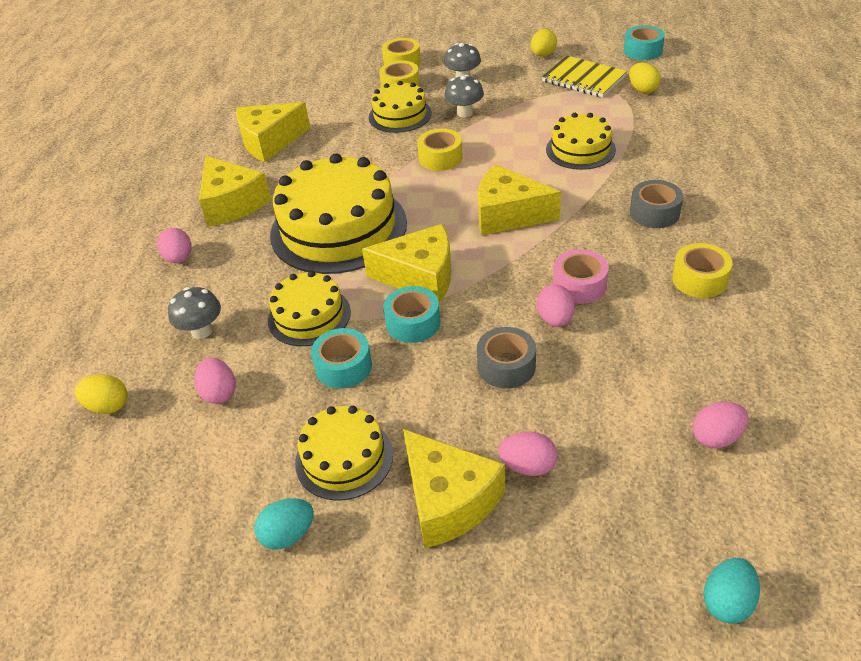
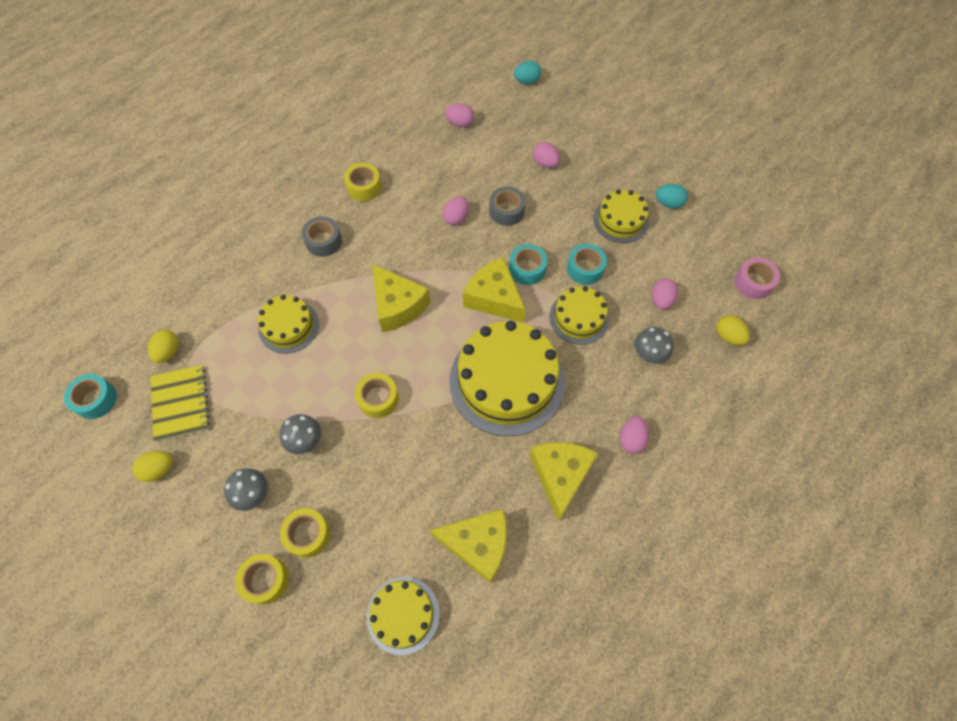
camera: 145 degrees left, 20 degrees up
yellow cake [369,81,432,133] -> yellow cake moved to [367,577,440,655]
yellow cheese [403,429,505,548] -> none
pink tape [553,249,609,304] -> pink tape moved to [735,258,780,299]

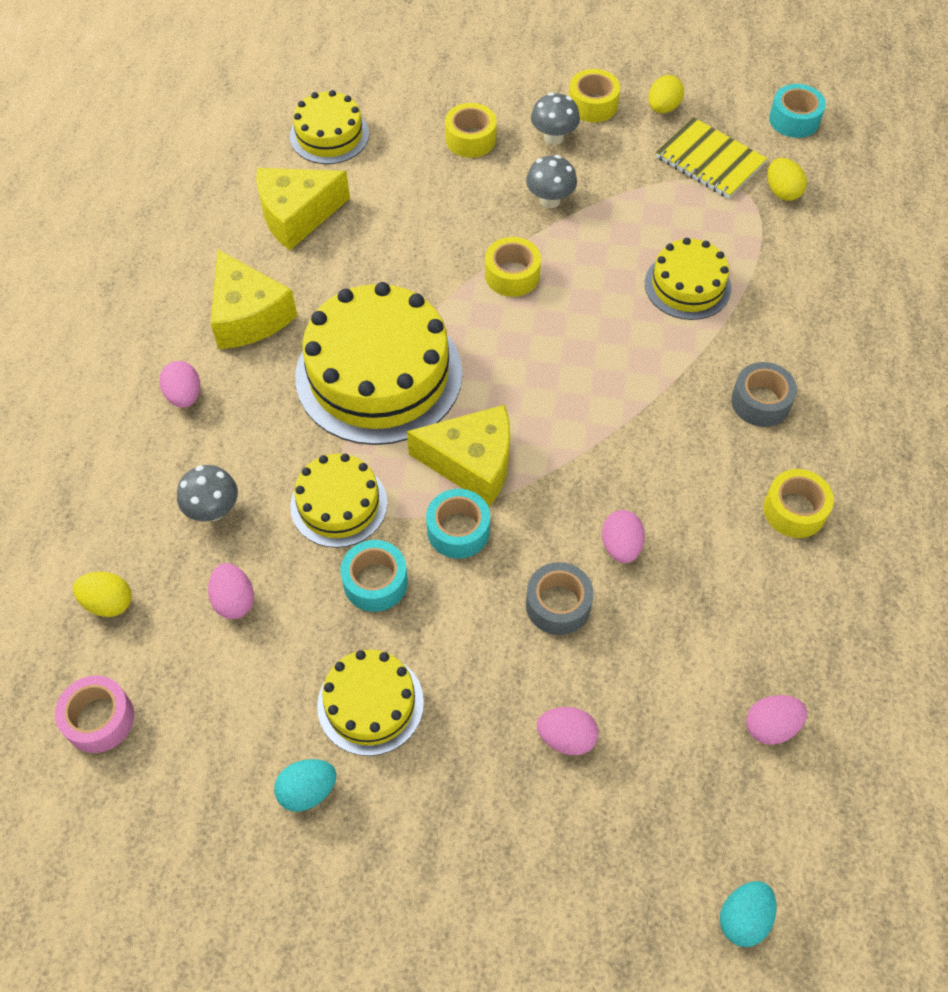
camera: 145 degrees right, 5 degrees down
yellow tape [236,554,289,605] -> yellow tape moved to [569,69,620,122]
yellow cheese [372,264,430,332] -> none

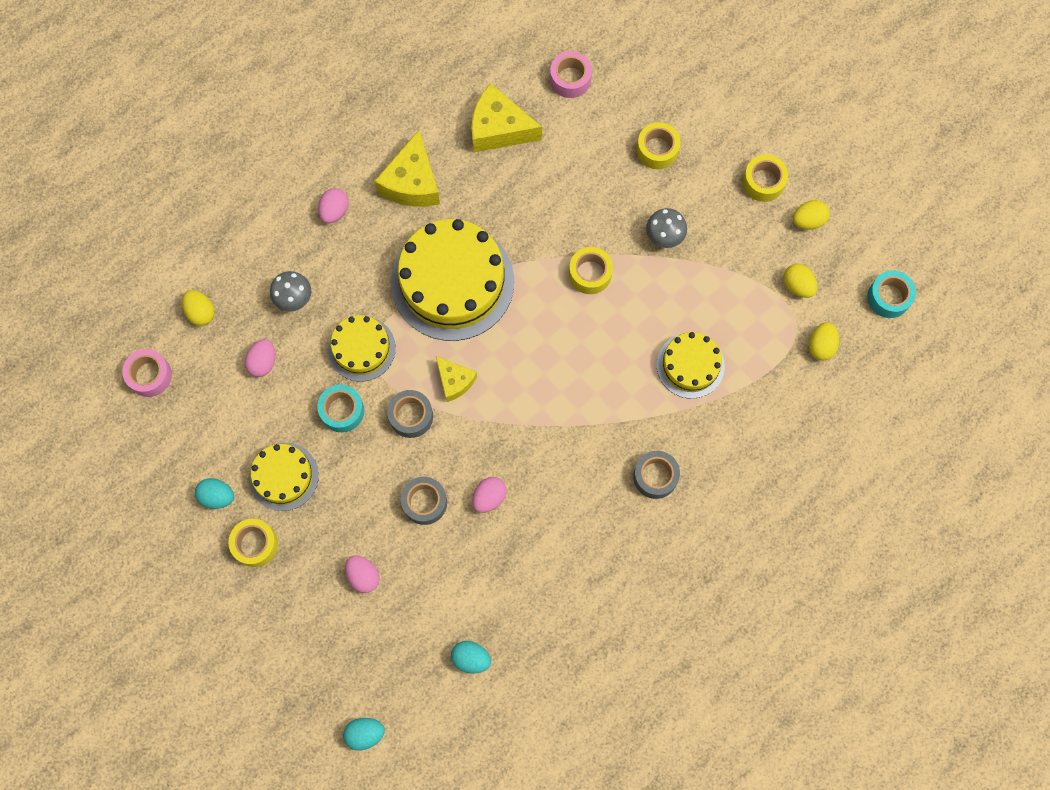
camera: 40 degrees right, 15 degrees up
yellow cake [290,90,369,164] -> pink tape [550,51,592,98]
yellow cheese [407,405,510,506] -> yellow cheese [436,356,477,402], size x0.60
turquoise tape [426,489,490,559] -> grey tape [387,390,433,438]
grey mushroom [531,93,580,145] -> none
yellow notebook [656,117,767,199] -> yellow egg [783,264,817,298]
pink egg [746,695,807,745] -> turquoise egg [451,641,491,673]
yellow tape [763,469,834,538] -> yellow tape moved to [228,519,278,567]

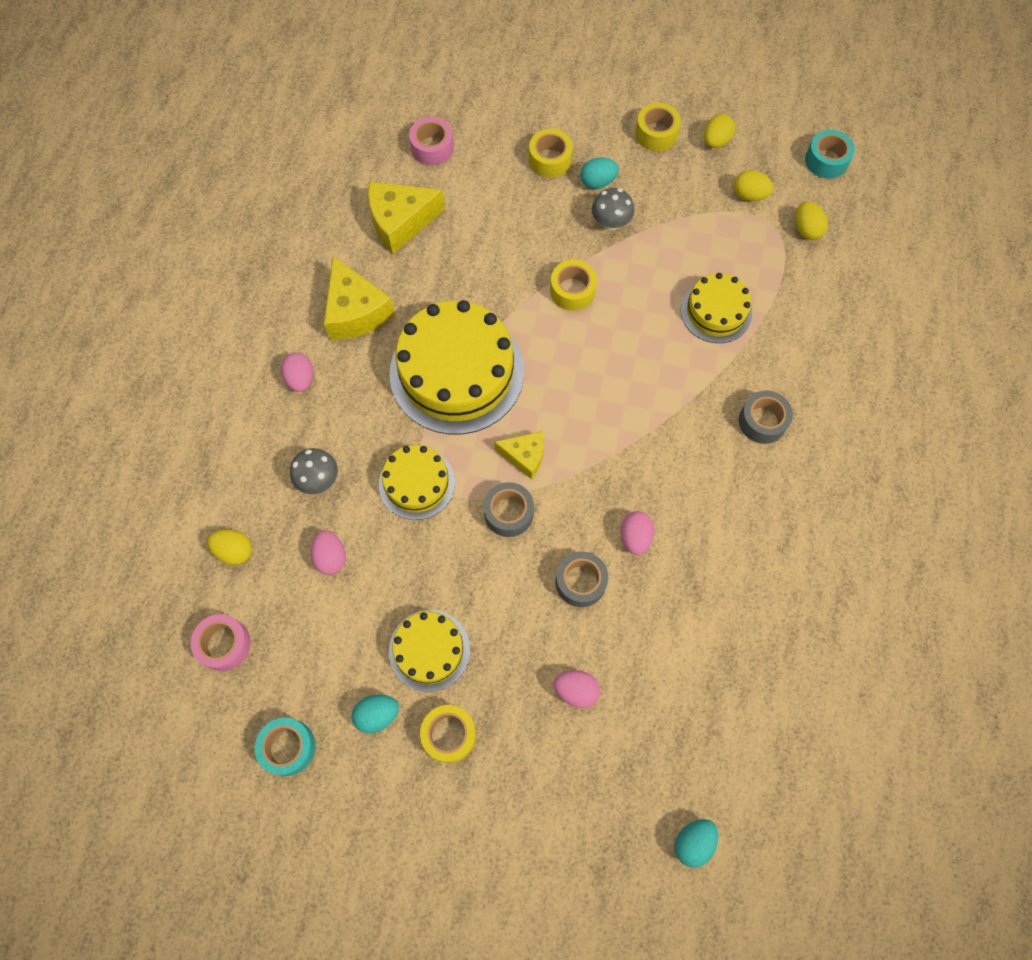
camera: 35 degrees left, 5 degrees down
turquoise tape [317,384,364,432] -> turquoise tape moved to [255,718,315,776]
turquoise egg [451,641,491,673] -> turquoise egg moved to [580,157,619,189]

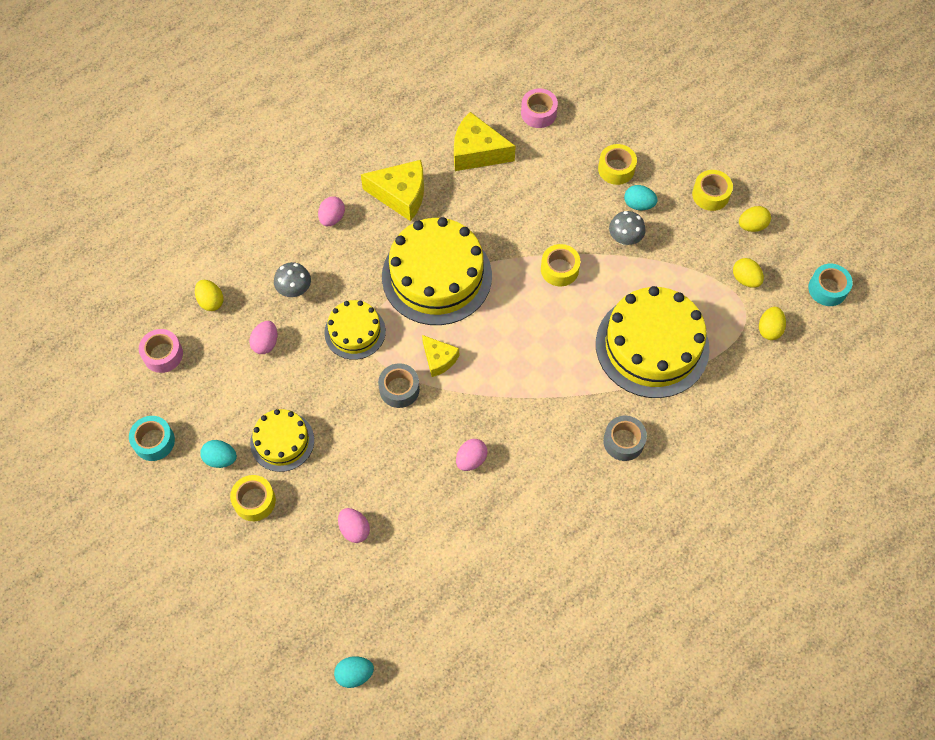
camera: 35 degrees right, 5 degrees down
yellow cheese [324,256,395,340] -> yellow cheese turned 90 degrees counterclockwise [361,160,424,221]
grey tape [556,552,608,607] -> none
yellow cake [681,273,752,343] -> yellow cake [596,286,710,398], size x1.84

